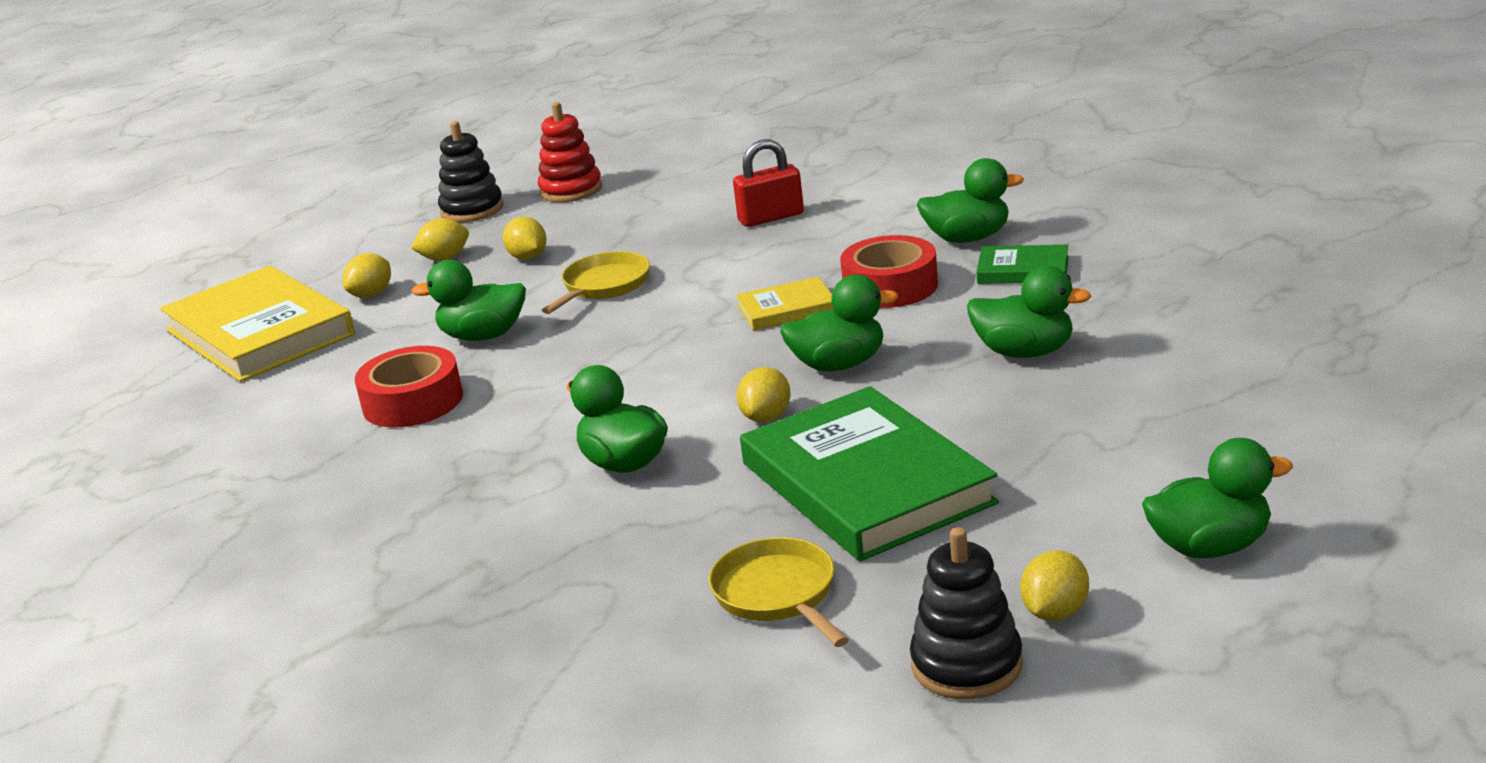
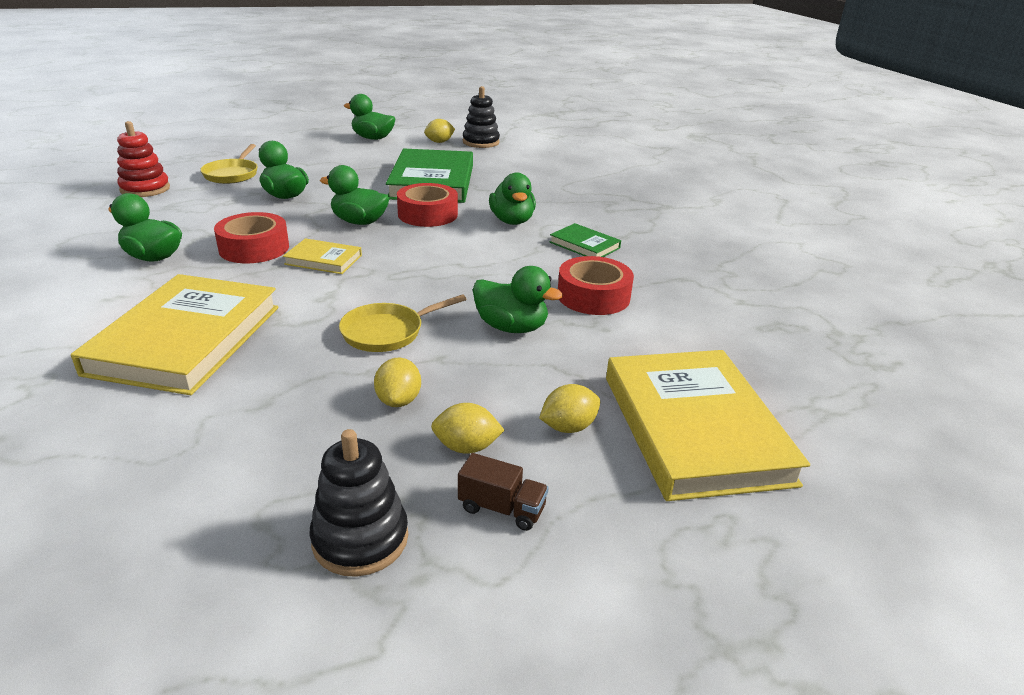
camera: 155 degrees left, 5 degrees up
red stacking toy [538,102,602,202] -> red stacking toy moved to [117,121,170,197]
yellow pan [709,537,849,647] -> yellow pan moved to [200,144,258,184]
red padlock [733,139,804,227] -> yellow book [71,274,279,395]
yellow lemon [737,367,791,423] -> red tape [397,183,458,227]
green book [977,245,1068,284] -> green book moved to [550,223,621,257]
none -> brown truck [458,453,549,531]

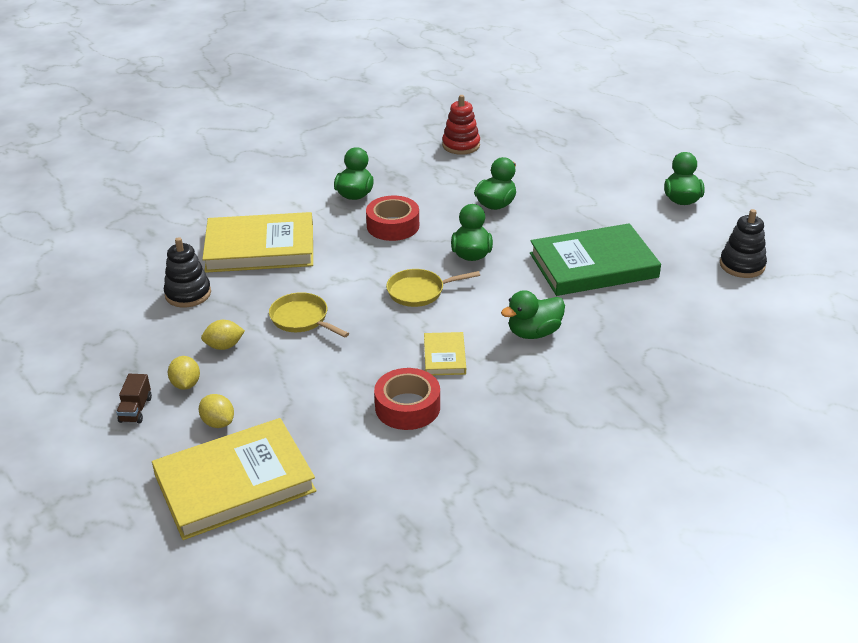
camera: 75 degrees right, 5 degrees up
yellow pan [200,144,258,184] -> yellow pan moved to [386,269,480,307]
yellow book [283,238,362,274] -> yellow book moved to [424,332,466,375]
black stacking toy [309,429,408,577] -> black stacking toy moved to [164,237,211,307]
red tape [397,183,458,227] -> none
yellow lemon [424,119,455,143] -> none
green duck [473,266,563,333] -> none
green book [550,223,621,257] -> none

